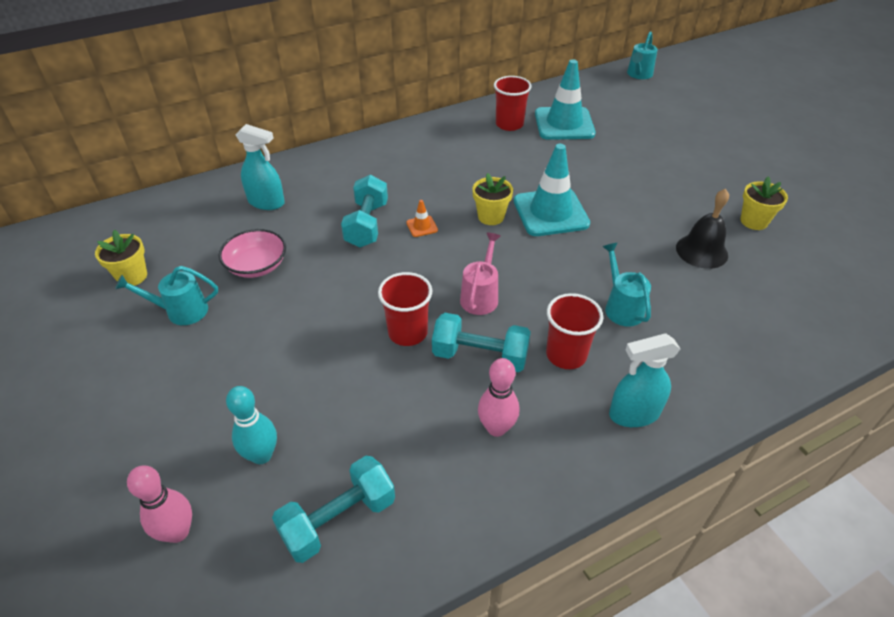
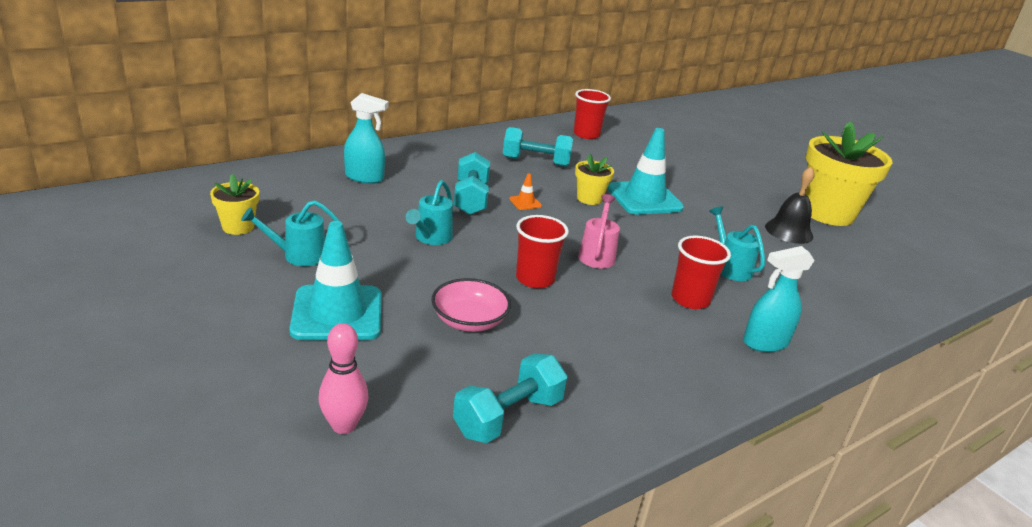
camera: 10 degrees left, 15 degrees down
pink bowl [219,229,286,278] -> pink bowl moved to [431,278,511,332]
turquoise bowling pin [226,386,277,464] -> none
turquoise dumbbell [432,313,531,372] -> turquoise dumbbell moved to [503,127,573,167]
pink bowling pin [478,358,519,437] -> none
turquoise traffic cone [535,59,596,140] -> turquoise traffic cone moved to [290,221,381,340]
turquoise watering can [627,31,658,79] -> turquoise watering can moved to [406,180,453,245]
yellow flower pot [740,176,788,230] -> yellow flower pot [805,121,892,226], size x2.09

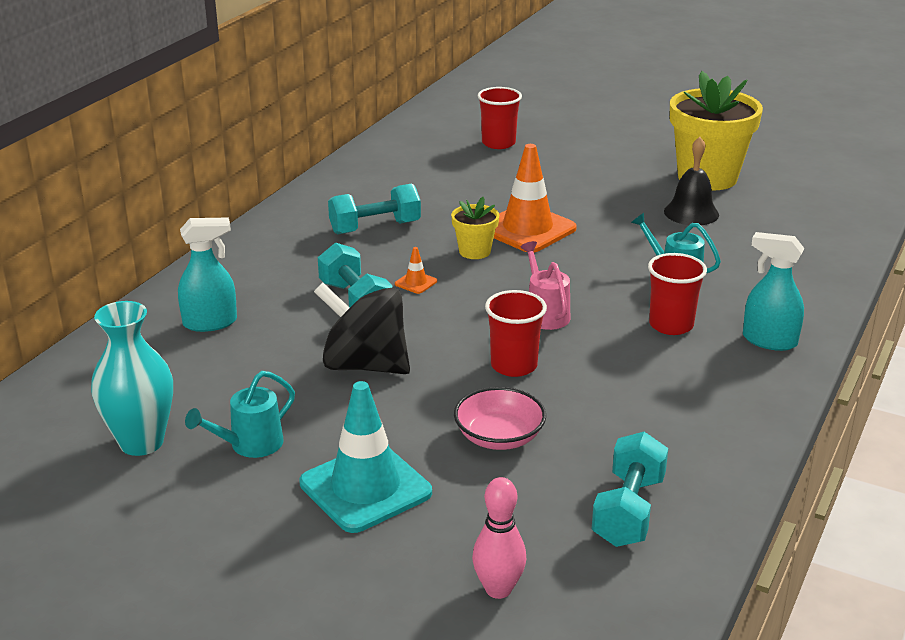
camera: 25 degrees left, 0 degrees up
yellow flower pot [210,173,259,235] -> turquoise vase [91,301,173,456]
turquoise watering can [406,180,453,245] -> black spinning top [314,283,410,374]
red cup [574,89,611,139] -> red cup moved to [478,87,522,149]
turquoise traffic cone [607,128,684,215] -> orange traffic cone [494,144,577,252]
turquoise spray bottle [743,246,815,352] -> turquoise spray bottle turned 75 degrees clockwise [743,232,805,351]

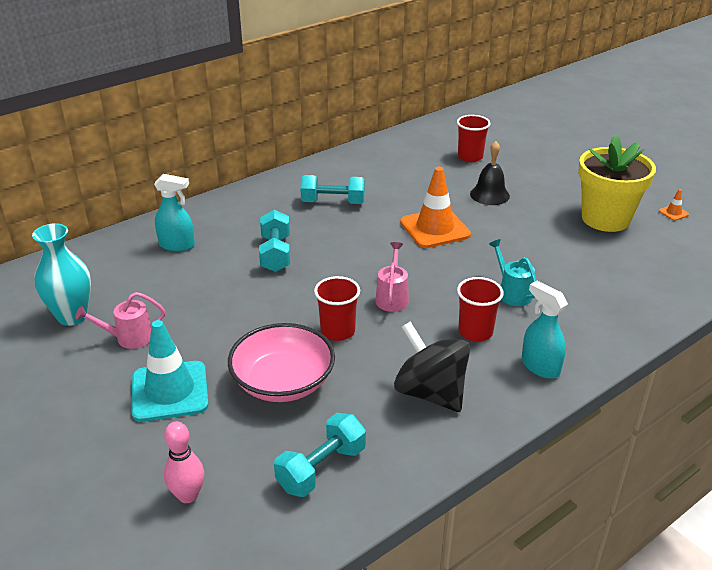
camera: 25 degrees right, 5 degrees up
turquoise watering can [185,371,295,458] -> pink watering can [75,292,165,349]
black spinning top [314,283,410,374] -> black spinning top moved to [394,322,470,412]
orange traffic cone [395,247,437,294] -> orange traffic cone moved to [659,189,689,221]
yellow flower pot [451,197,499,259] -> none
pink bowl [454,387,546,450] -> pink bowl [228,323,335,402], size x1.56
black bell [664,137,719,225] -> black bell moved to [470,141,510,205]

